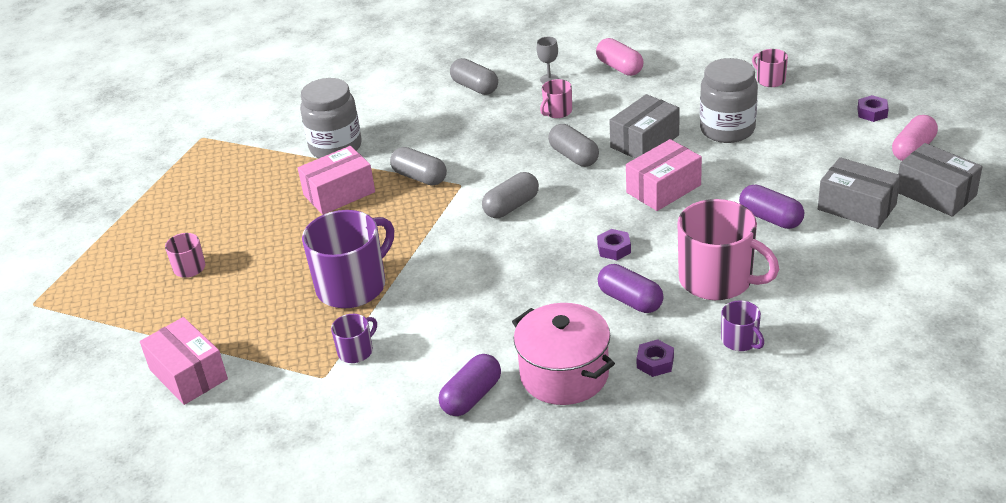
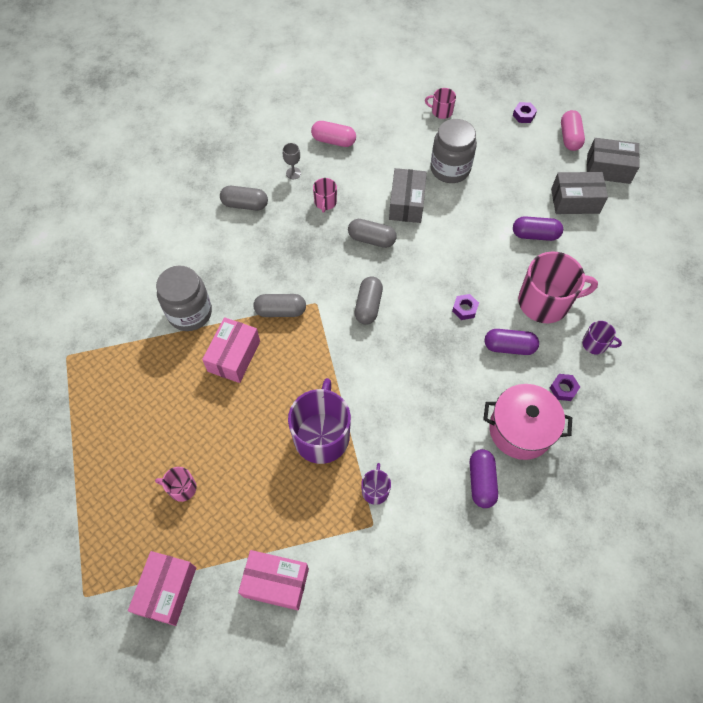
camera: 40 degrees left, 25 degrees up
pink box [626,139,702,211] -> pink box moved to [128,551,196,626]

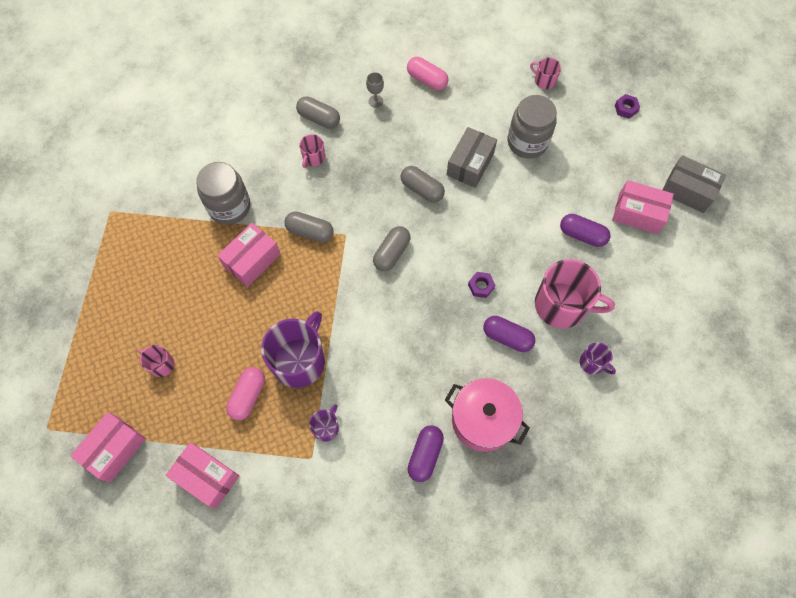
camera: 20 degrees right, 5 degrees up
pink mug [313,178,337,213] -> pink mug moved to [299,134,325,168]
purple nut [550,374,580,401] -> none
grey box [551,172,608,214] -> pink box [612,180,674,234]
pink capsule [561,110,585,151] -> pink capsule moved to [226,367,265,420]

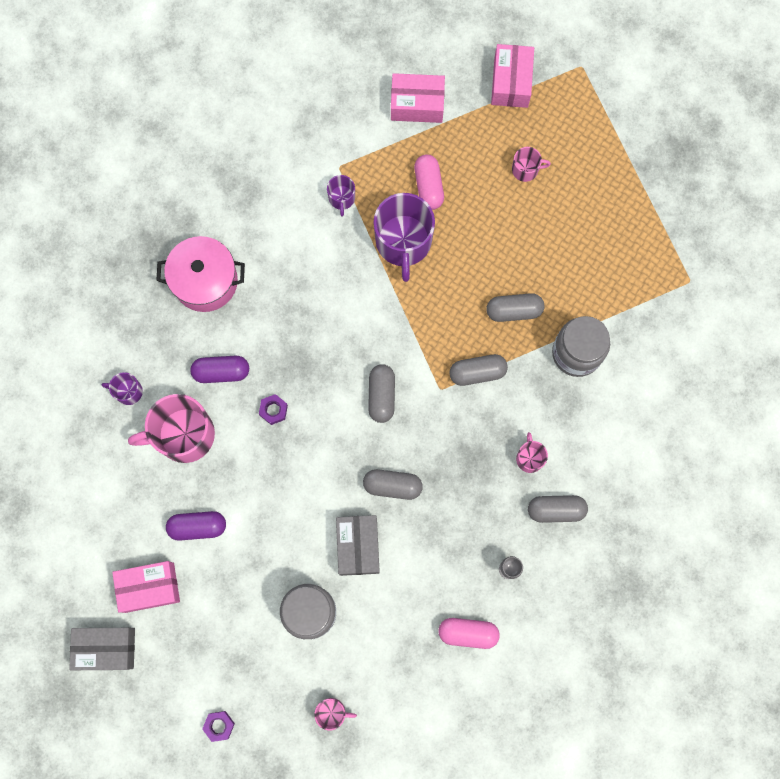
camera: 150 degrees right, 10 degrees up
pink box [217,223,280,287] -> grey capsule [486,293,544,322]
purple capsule [408,425,444,482] -> none

